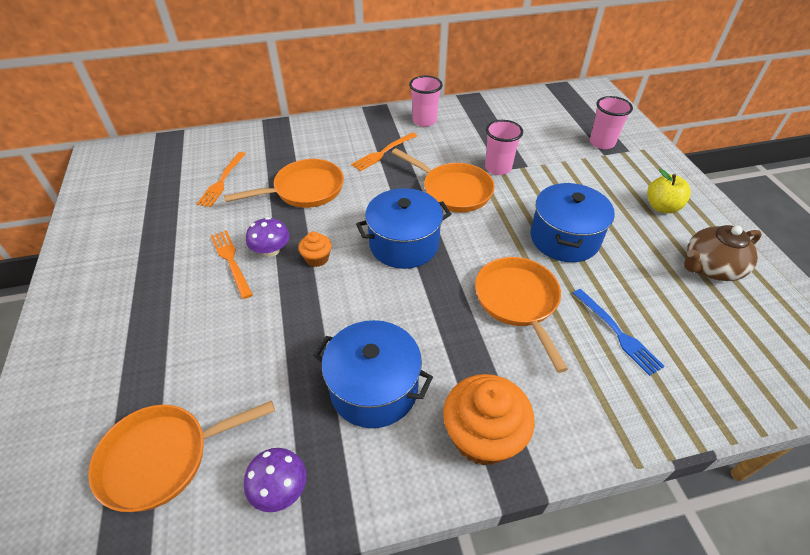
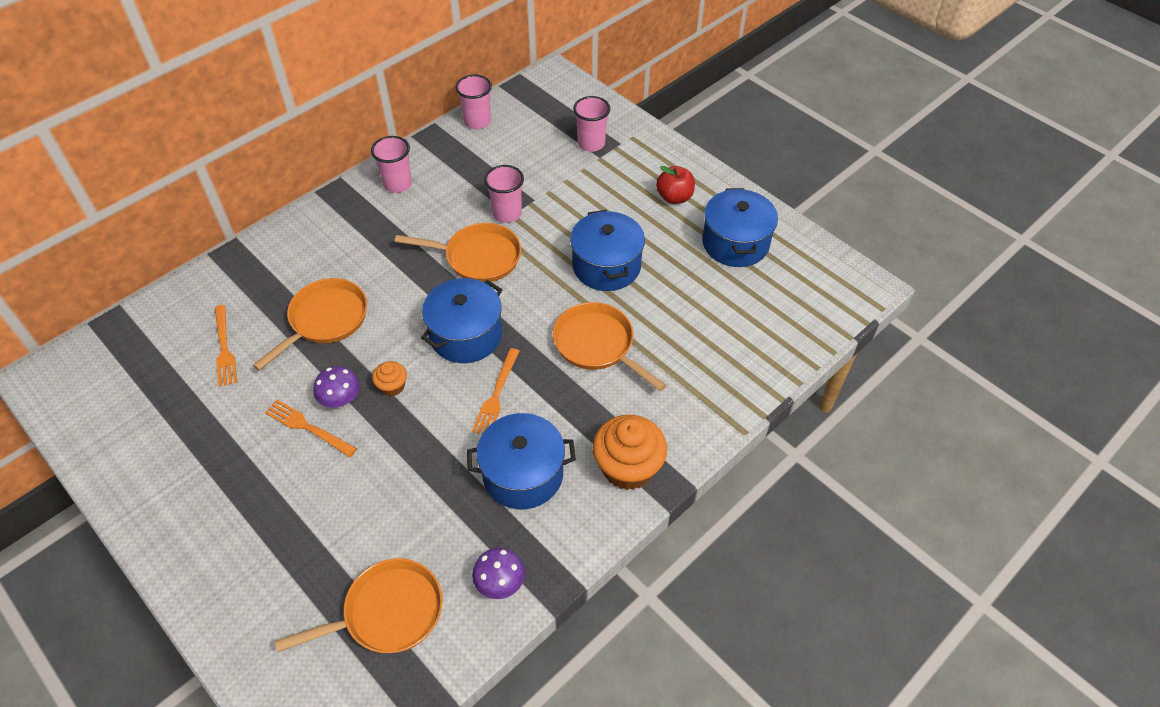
camera: 30 degrees left, 5 degrees up
orange pan [88,401,275,512] -> orange pan turned 150 degrees counterclockwise [275,558,443,653]
orange fork [351,132,417,171] -> orange fork moved to [472,348,520,434]
blue fork [573,289,665,376] -> none
yellow apple [647,169,691,213] -> red apple [656,166,695,204]
brown teapot [684,225,762,281] -> blue pot [702,188,778,267]
none -> pink cup [455,74,492,130]

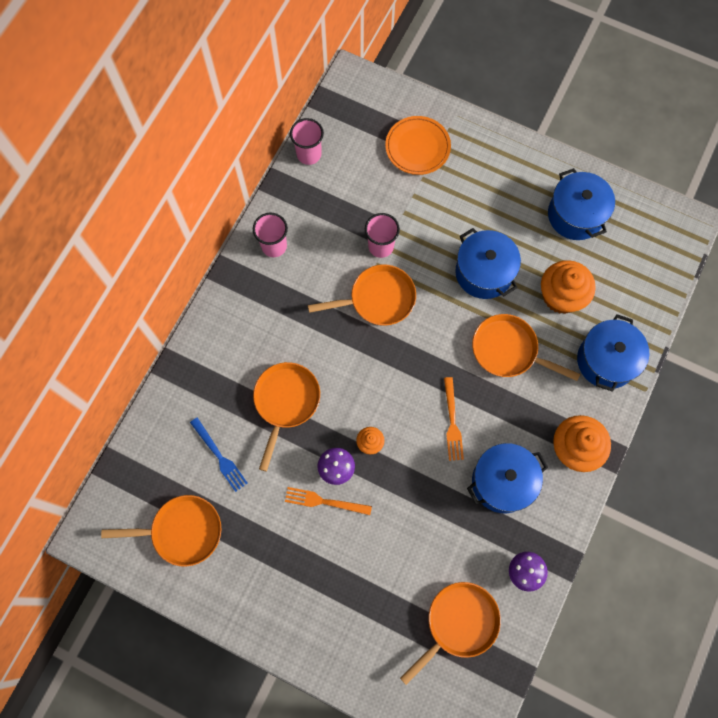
camera: 20 degrees left, 20 degrees up
orange fork [215,305,237,387] -> blue fork [190,417,248,492]
blue pot [421,278,502,363] -> blue pot moved to [577,314,649,392]
pink cup [573,96,611,152] -> orange plate [385,116,451,175]
red apple [656,166,695,204] -> none
none -> orange pan [101,495,221,567]
none -> orange cupcake [541,260,596,314]

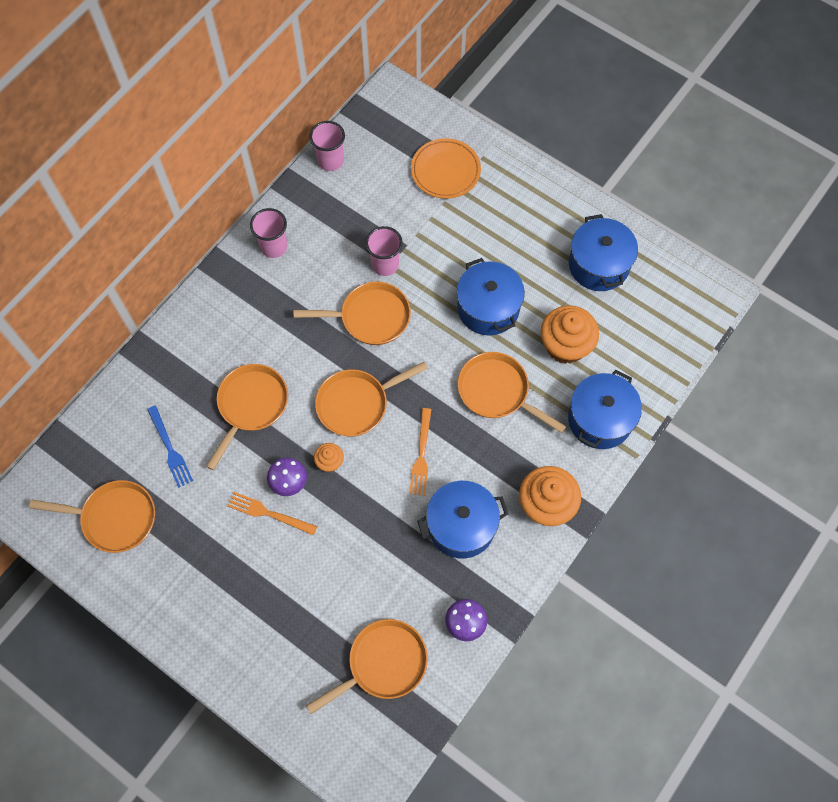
camera: 10 degrees right, 5 degrees down
none -> orange pan [315,362,428,437]

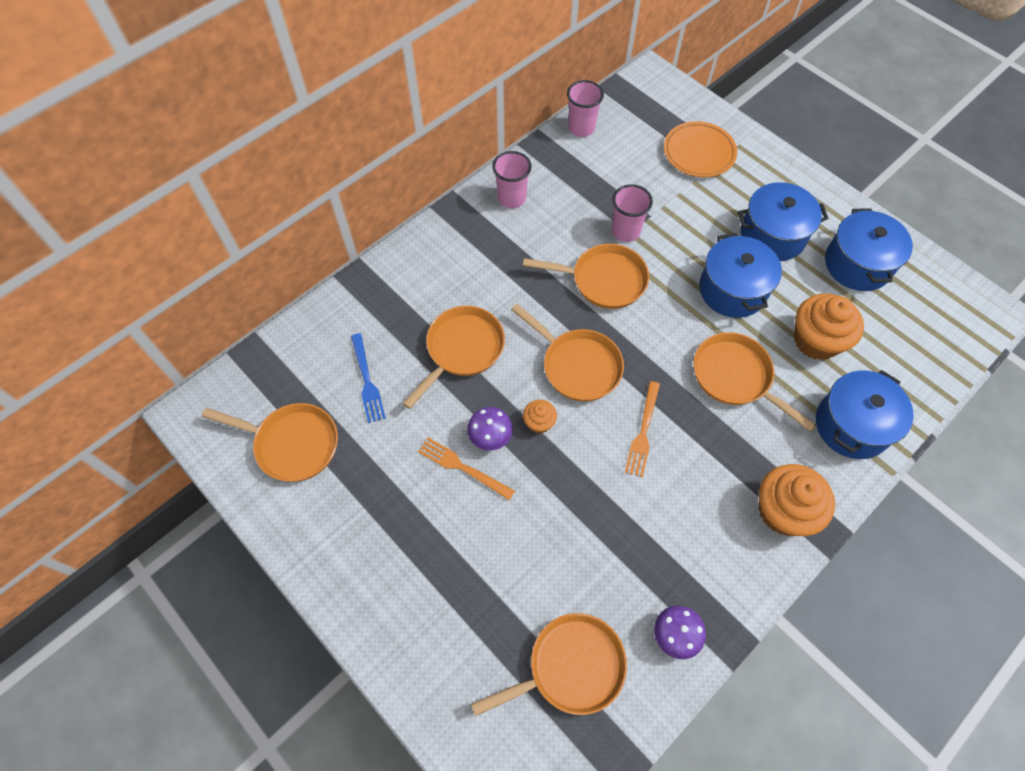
camera: 10 degrees right, 5 degrees down
orange pan [315,362,428,437] -> orange pan turned 120 degrees counterclockwise [511,304,624,402]
blue pot [417,481,508,558] -> blue pot moved to [738,182,829,261]

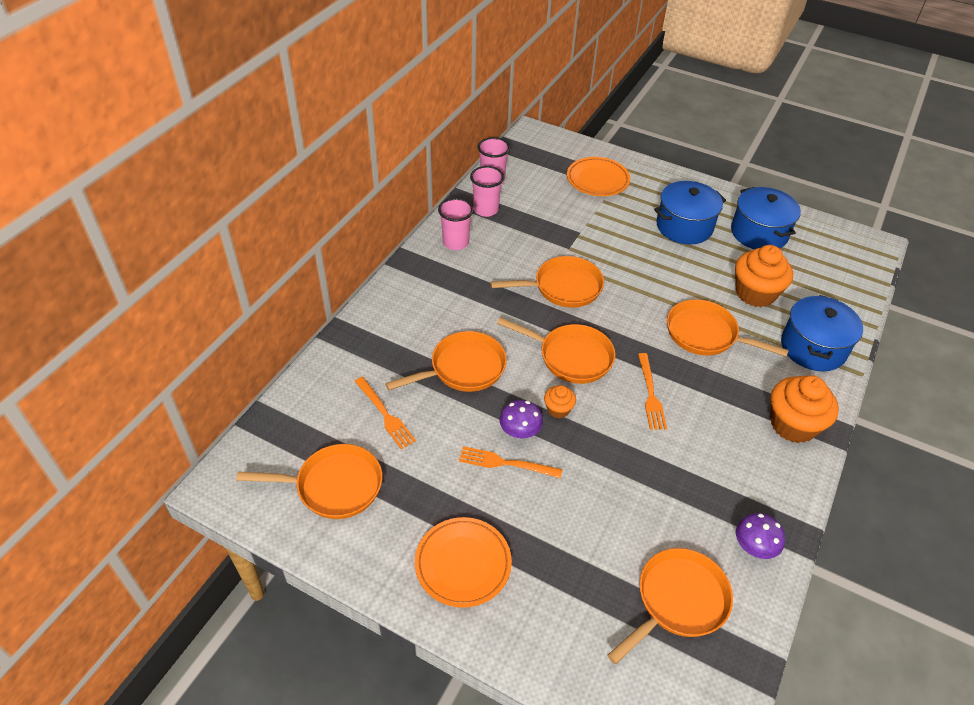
camera: 20 degrees left, 15 degrees down
blue fork [351,333,386,423] -> orange fork [355,377,416,449]
orange pan [402,306,505,409] -> orange pan turned 45 degrees clockwise [385,331,507,392]
pink cup [612,184,653,242] -> pink cup moved to [470,166,504,217]
blue pot [699,233,782,318] -> none
none -> orange plate [415,517,512,608]

